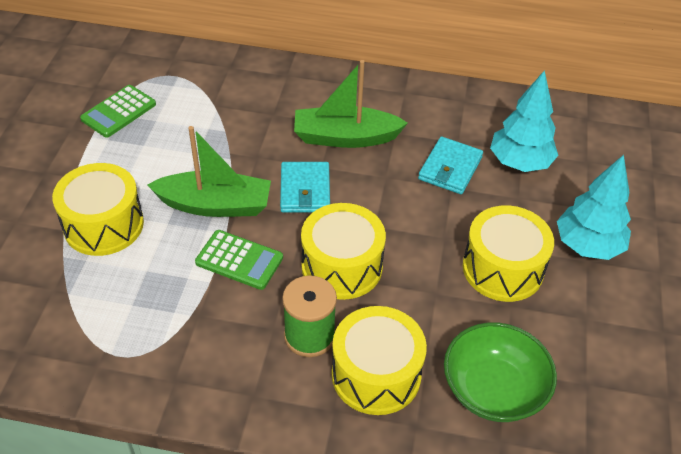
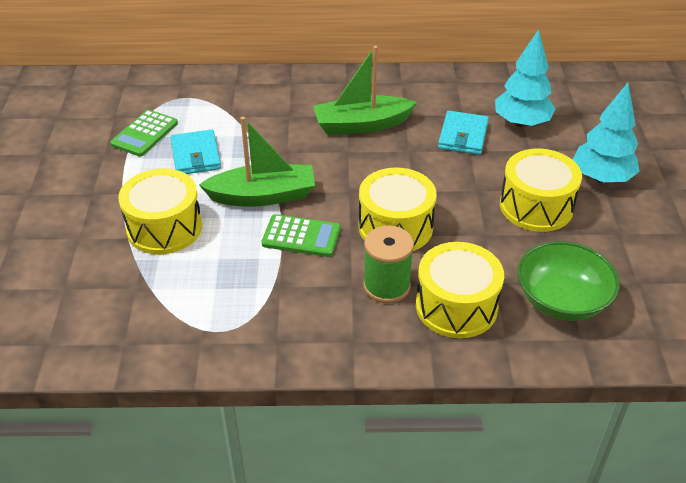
camera: 10 degrees left, 5 degrees down
turquoise wallet [280,162,330,213] -> turquoise wallet moved to [170,129,221,174]

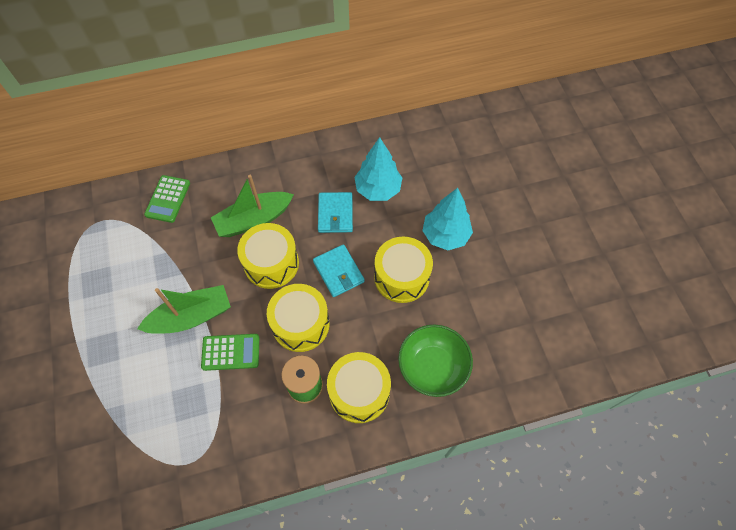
camera: 15 degrees left, 20 degrees up
green calculator [110,110,178,156] -> green calculator moved to [144,175,190,223]
yellow drum [118,168,202,255] -> yellow drum moved to [237,223,299,289]
turquoise wallet [170,129,221,174] -> turquoise wallet moved to [313,244,365,297]

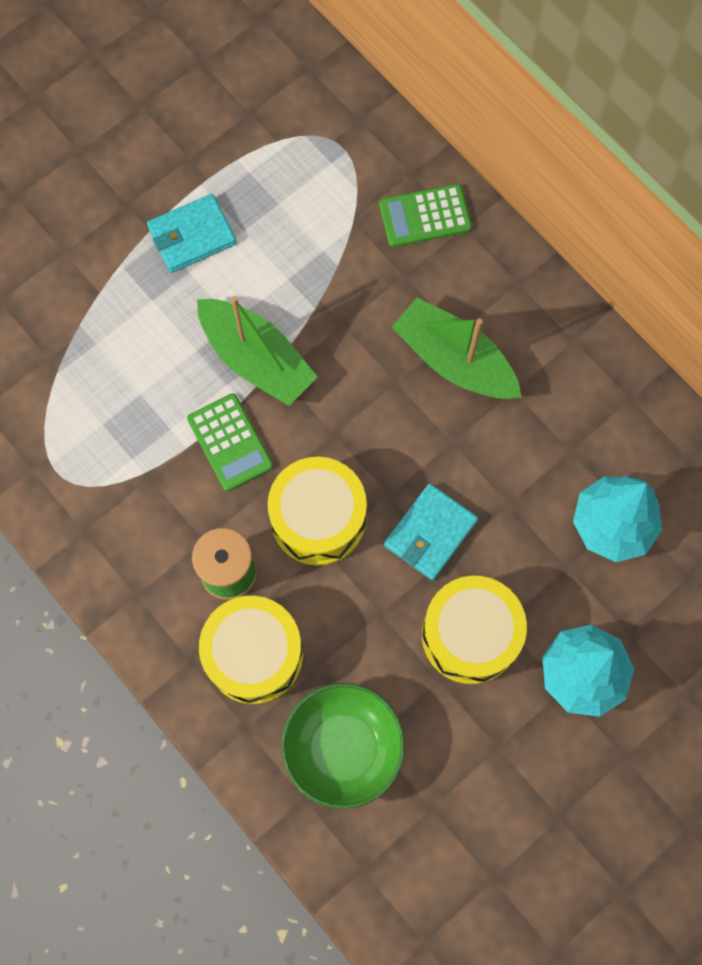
camera: 65 degrees right, 10 degrees up
yellow drum [237,223,299,289] -> none
turquoise wallet [318,192,353,233] -> turquoise wallet moved to [147,194,237,273]

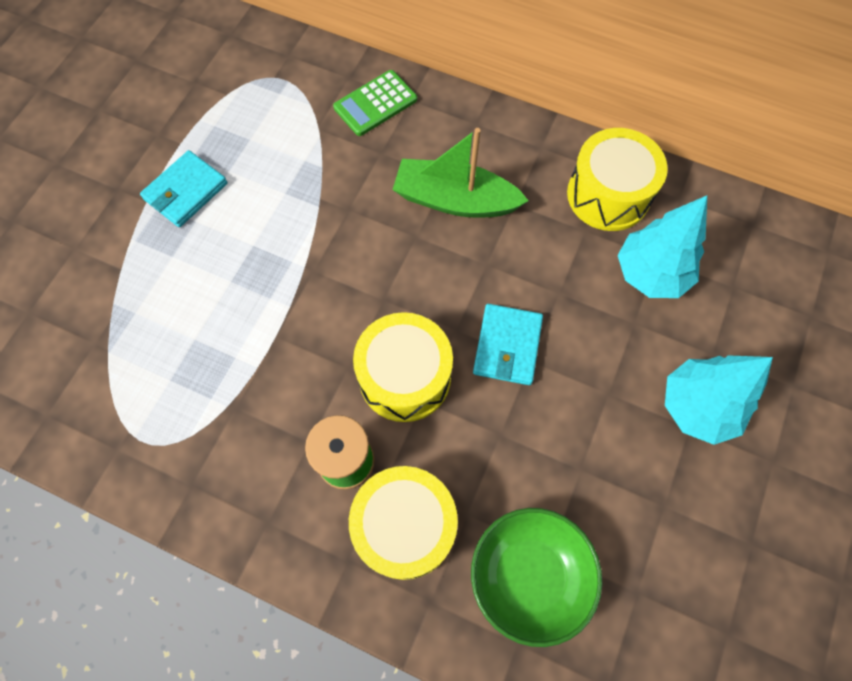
camera: 25 degrees left, 5 degrees down
green calculator [187,394,273,491] -> none
green boat [197,296,318,406] -> none
yellow drum [422,576,527,684] -> yellow drum moved to [567,128,668,231]

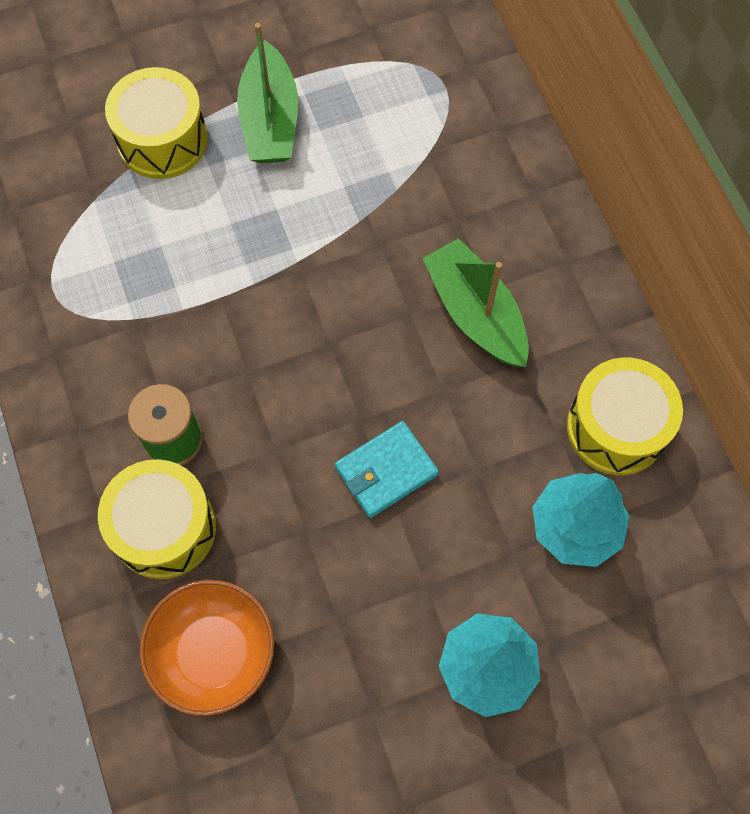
camera: 45 degrees right, 0 degrees up
turquoise wallet [140,150,227,227] -> green boat [237,23,298,163]
green calculator [333,70,417,136] -> none
yellow drum [353,312,453,422] -> yellow drum moved to [105,67,208,179]
green bowl [471,508,602,647] -> orange bowl [139,580,274,716]

